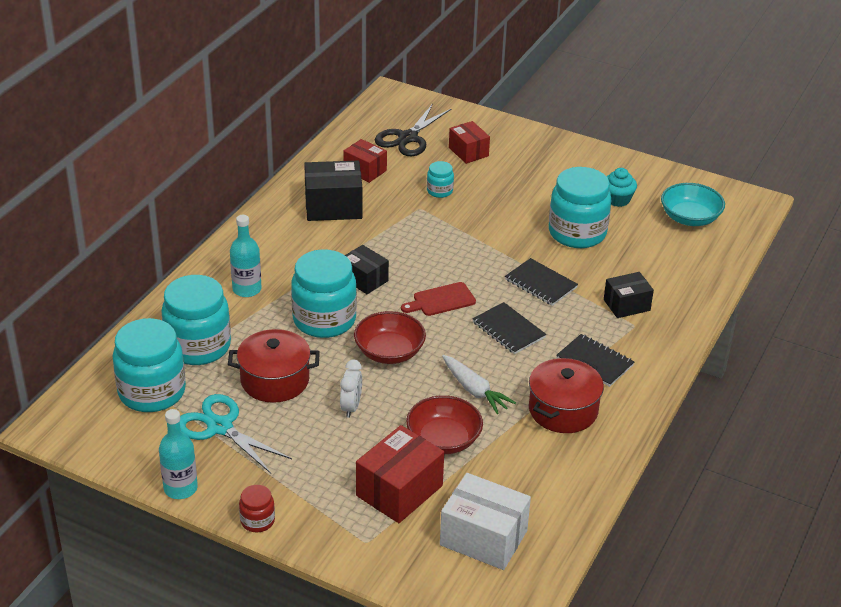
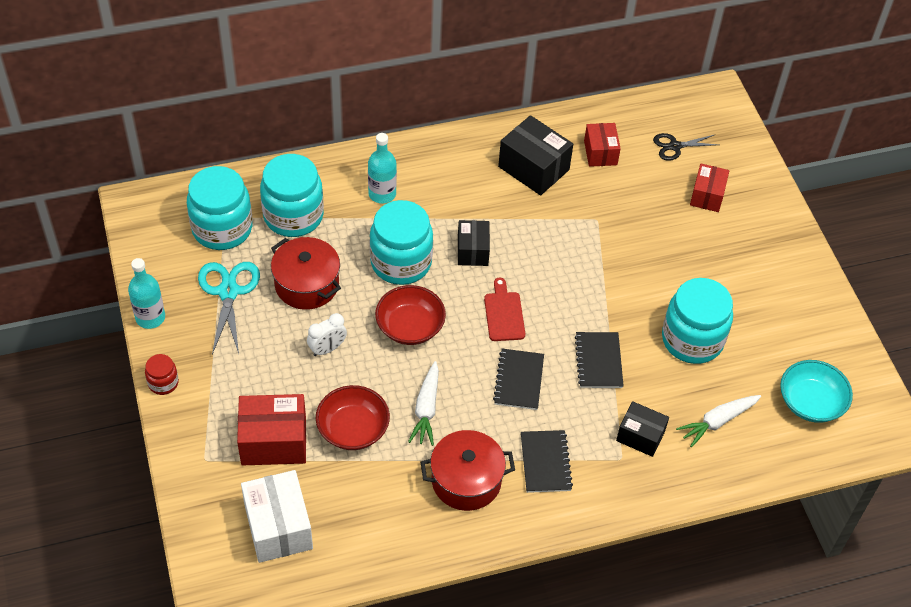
camera: 45 degrees right, 15 degrees up
black scissors [375,104,452,156] -> black scissors [653,133,718,161], size x0.62
red cutting board [401,282,476,316] -> red cutting board turned 60 degrees clockwise [484,278,525,341]
turquoise jar [427,161,454,198] -> none
turquoise cupcake [606,168,637,207] -> none
none -> white carrot [676,395,761,447]

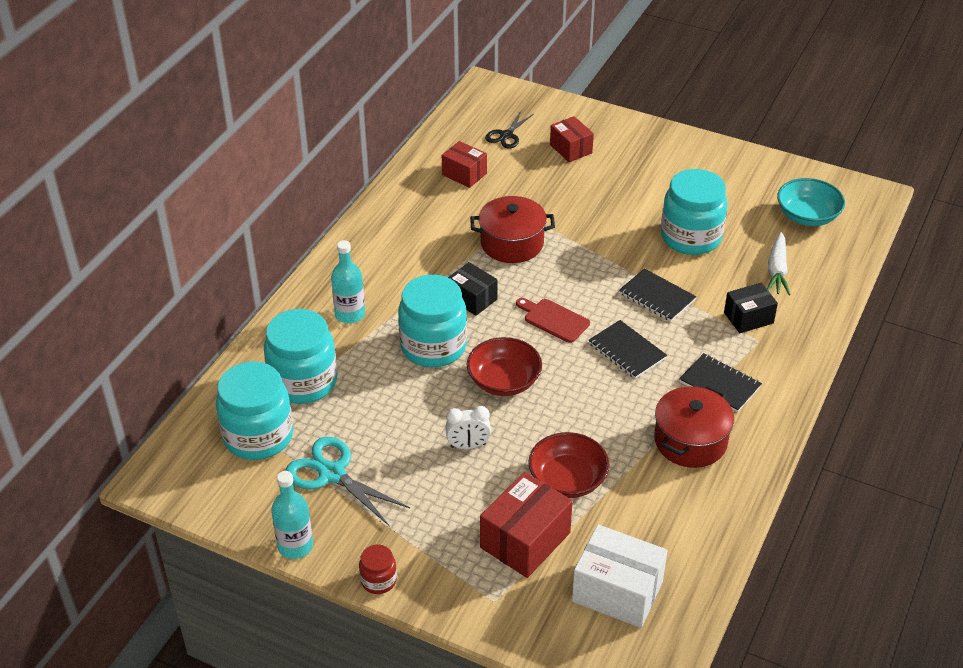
camera: 45 degrees left, 10 degrees down
red pot [271,237,341,310] -> red pot moved to [470,196,555,263]
white clock [307,313,347,356] -> white clock turned 75 degrees clockwise [445,406,491,449]
white carrot [408,361,439,446] -> none
black box [498,115,573,195] -> none

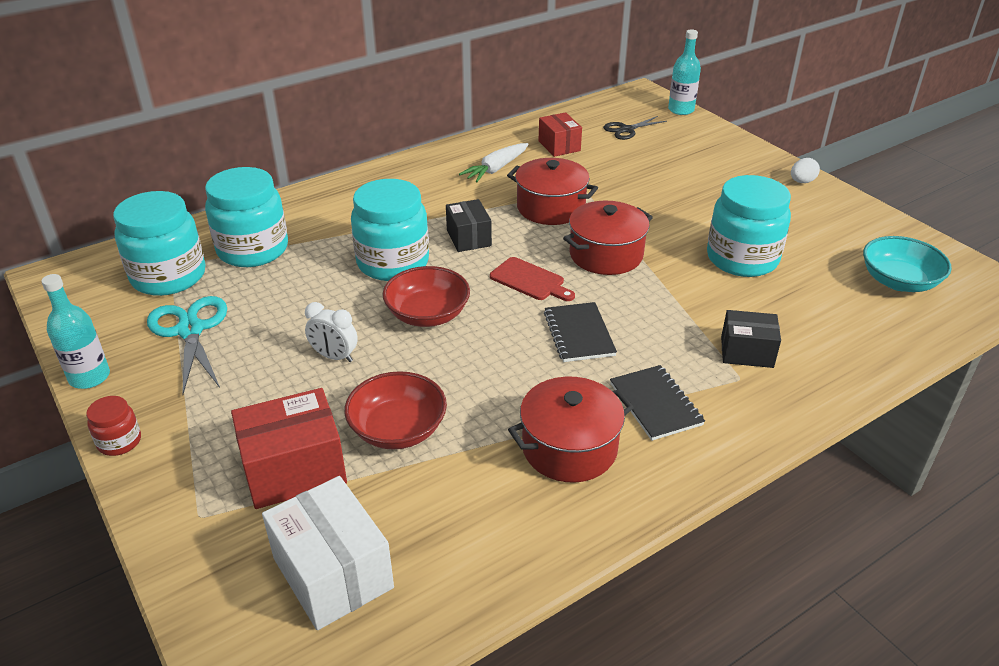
camera: 30 degrees right, 5 degrees down
turquoise bottle [331,240,365,324] -> turquoise bottle moved to [668,29,701,115]
red cutting board [516,298,590,343] -> red cutting board turned 150 degrees clockwise [490,257,575,301]
red box [550,116,594,162] -> none
black notebook [619,268,696,322] -> none
white carrot [767,232,791,295] -> white carrot moved to [459,143,528,182]
none -> red pot [563,201,653,275]
none -> white egg [791,158,820,183]

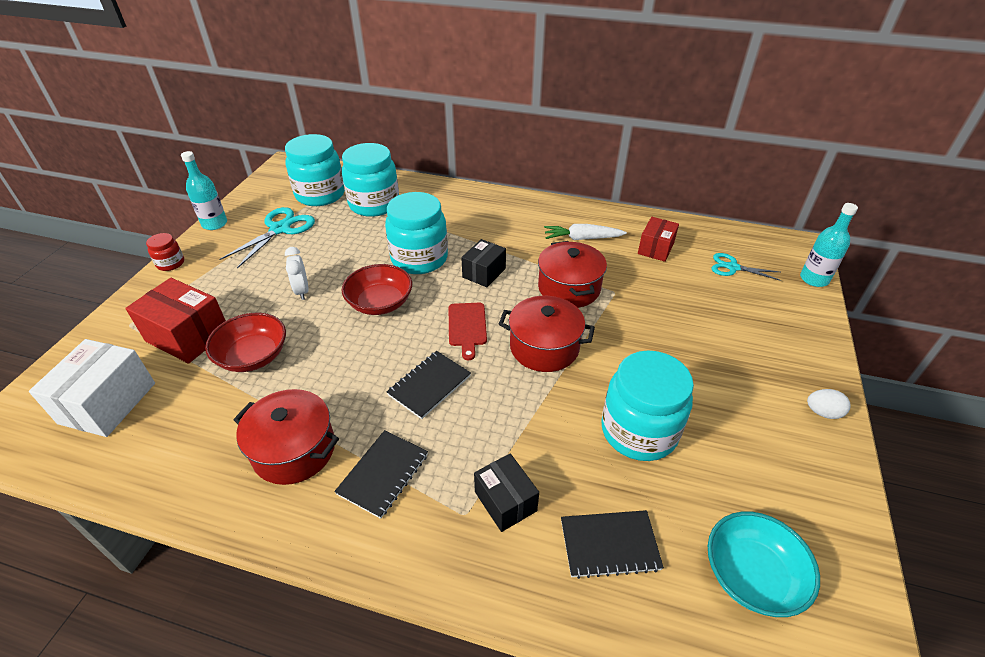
camera: 50 degrees right, 5 degrees up
black scissors [603,116,667,140] -> turquoise scissors [712,253,781,281]
none -> black notebook [561,510,664,579]

